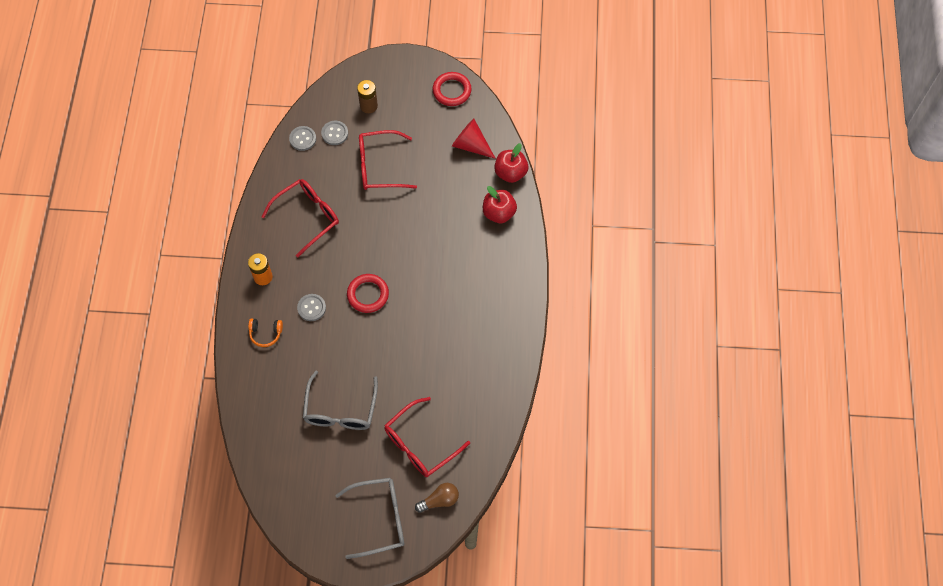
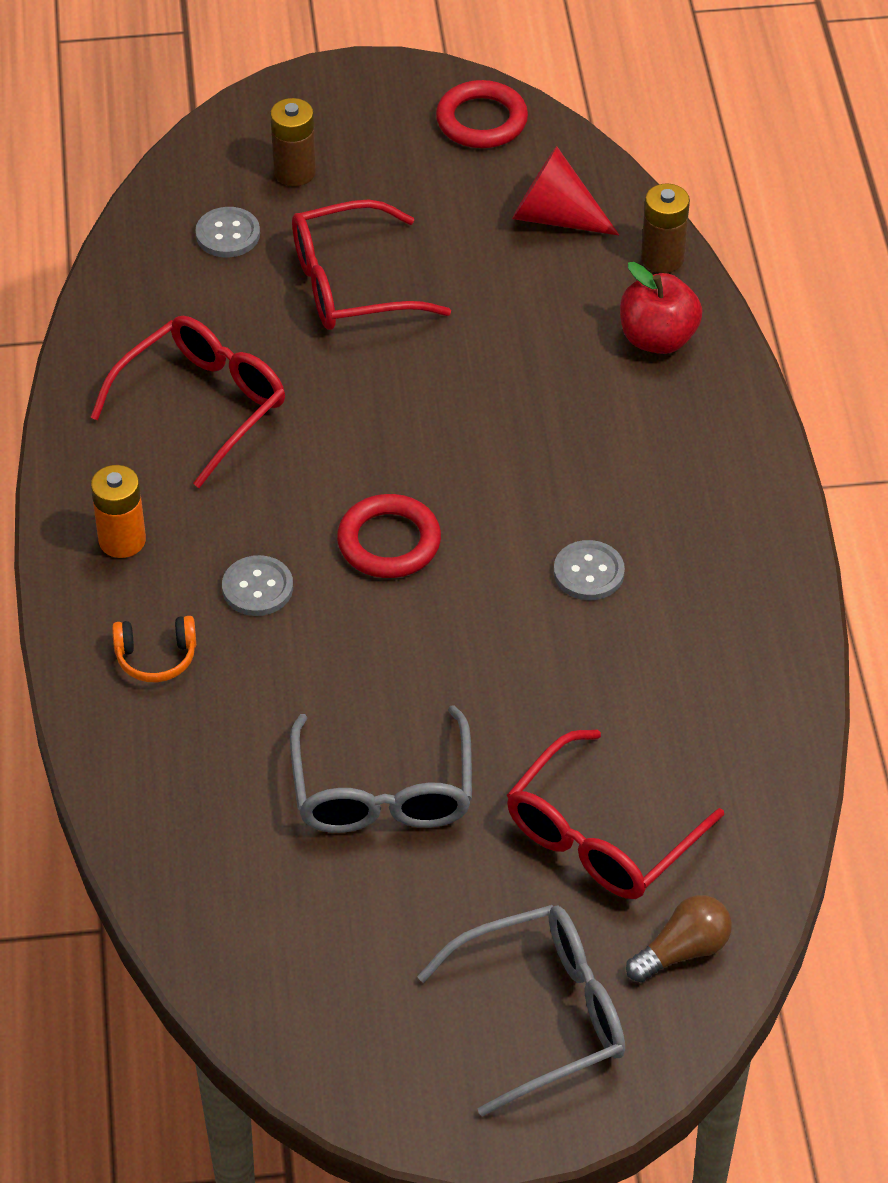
camera: 10 degrees left, 15 degrees down
grey button [289,126,316,151] -> grey button moved to [554,540,625,600]
red apple [494,143,529,183] -> brown battery [641,184,690,273]

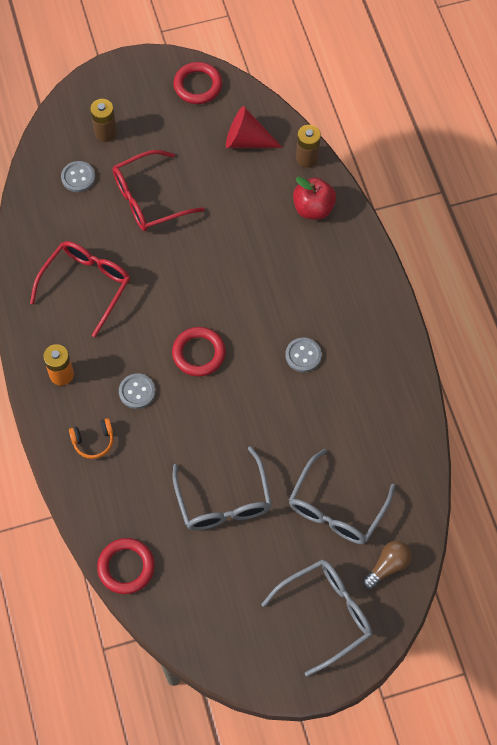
camera: 10 degrees left, 15 degrees up
red glasses [507,730,724,899] -> grey glasses [289,448,395,544]
none -> red ring [97,538,155,594]

